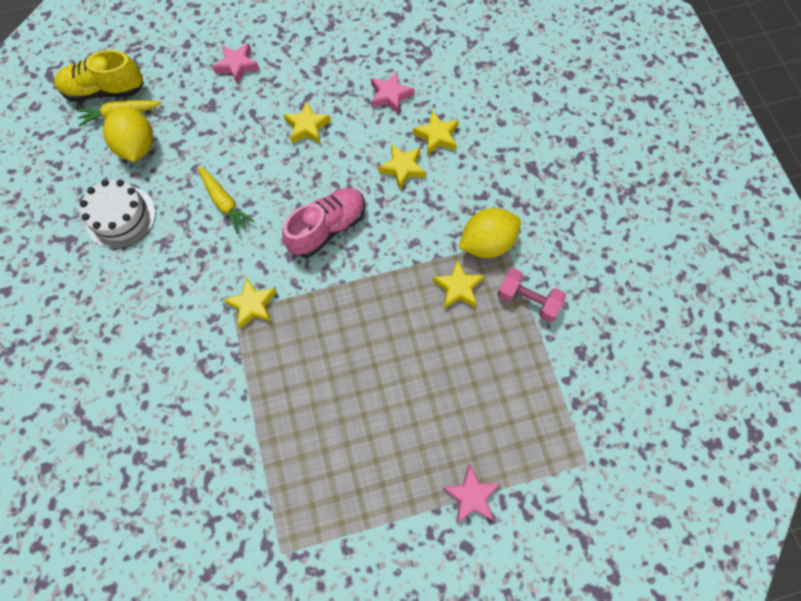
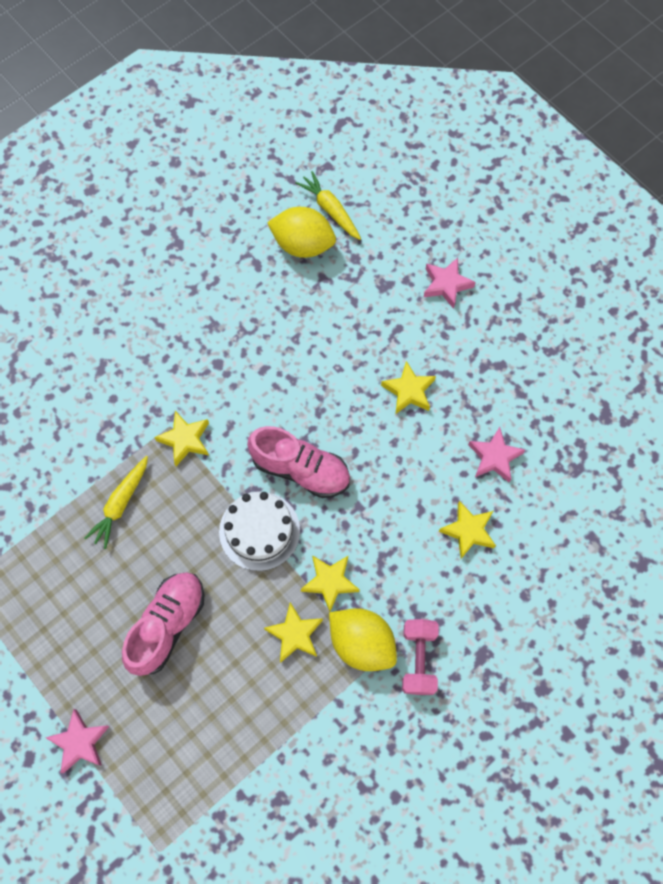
camera: 65 degrees right, 0 degrees up
yellow shoe [54,50,144,101] -> none
white cake [80,179,156,249] -> white cake moved to [219,491,300,571]
yellow lemon [103,106,153,162] -> yellow lemon turned 60 degrees clockwise [267,207,336,258]
yellow carrot [198,166,255,234] -> yellow carrot moved to [84,456,148,549]
yellow star [378,144,426,189] -> yellow star moved to [301,555,360,612]
pink dumbbell [497,268,566,322] -> pink dumbbell moved to [402,619,439,695]
none -> pink shoe [122,572,204,676]

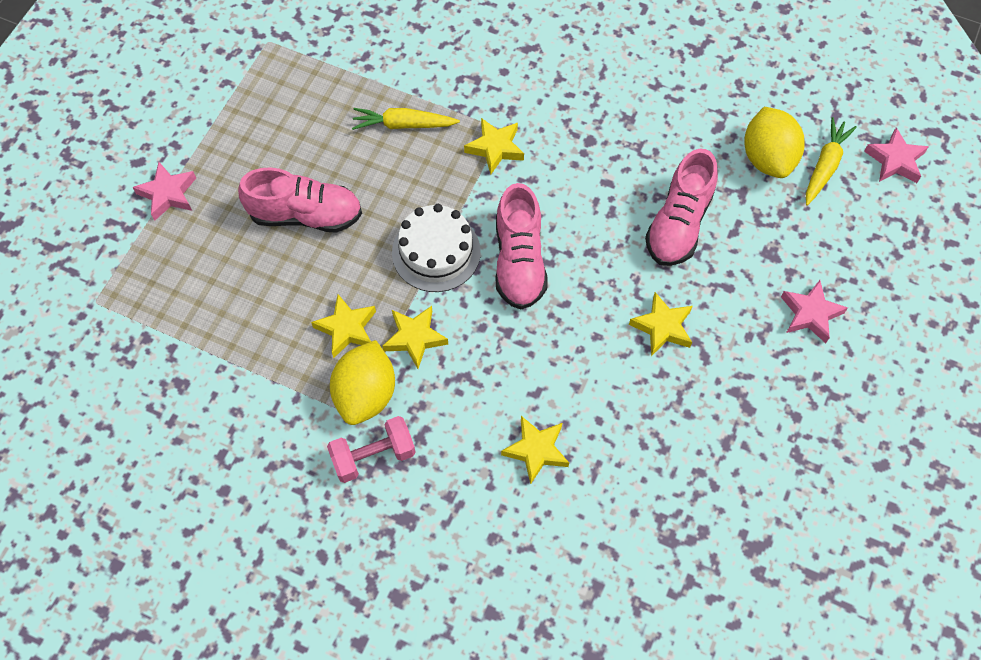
camera: 65 degrees right, 5 degrees down
pink star [468,427,525,482] -> pink star moved to [864,127,929,183]
none -> pink shoe [645,149,718,266]

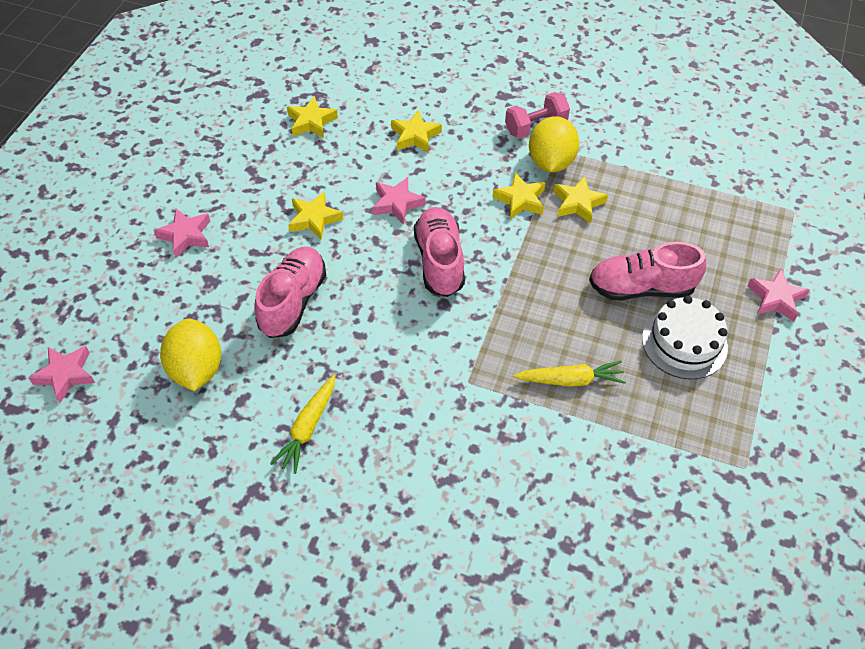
camera: 175 degrees right, 10 degrees down
white cake [392,204,481,292] -> white cake moved to [642,296,728,379]
yellow star [464,118,524,175] -> yellow star moved to [287,96,338,138]
yellow carrot [806,117,857,206] -> yellow carrot moved to [270,375,335,474]
none -> pink star [372,177,426,225]

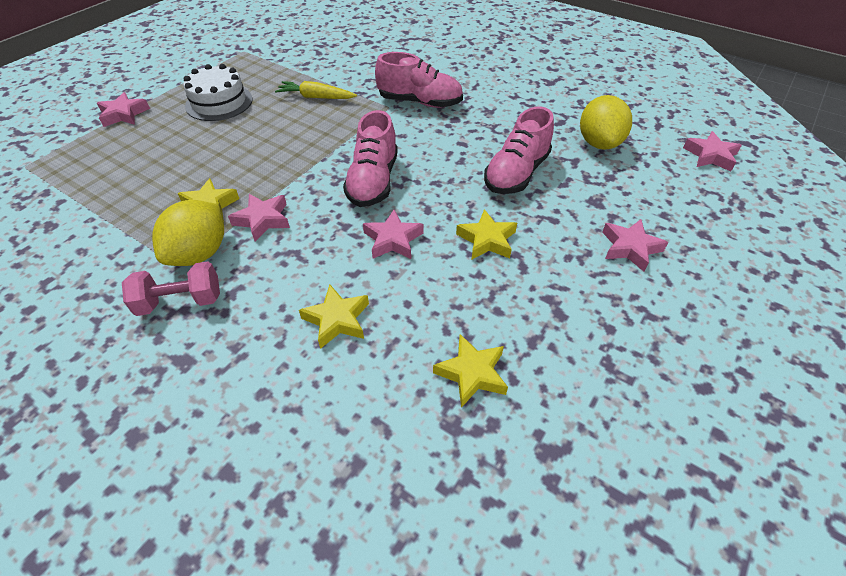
camera: 165 degrees left, 5 degrees down
yellow carrot [270,375,335,474] -> none
yellow star [493,173,546,219] -> pink star [228,194,290,242]
pink shoe [589,242,706,300] -> pink shoe moved to [375,52,463,108]

